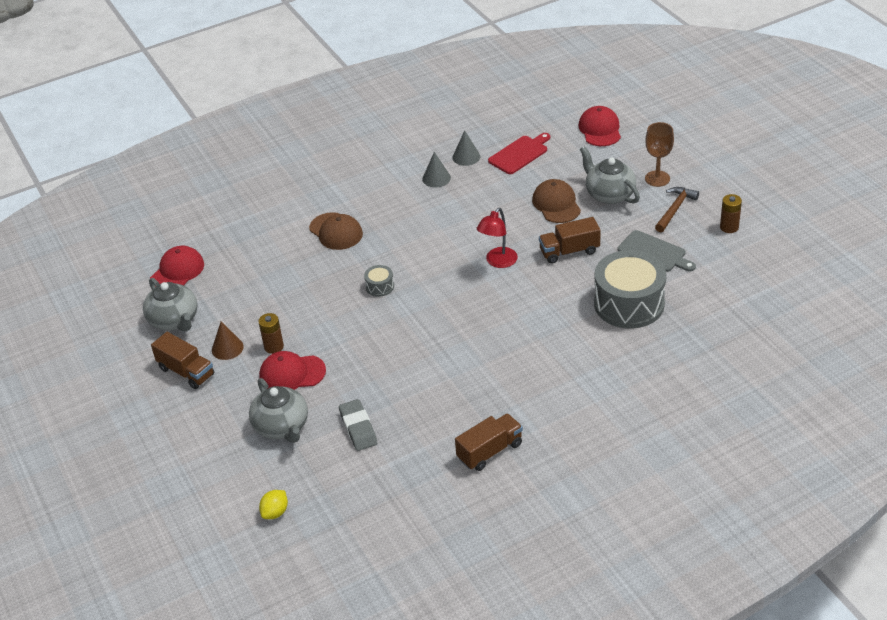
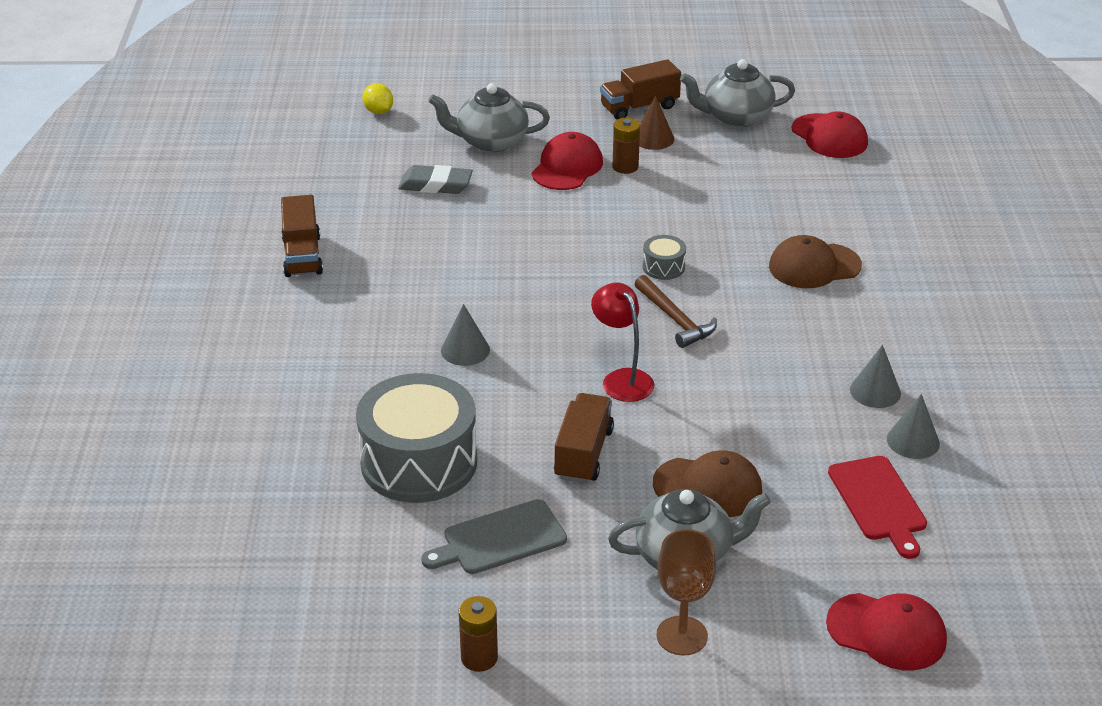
camera: 115 degrees right, 5 degrees down
brown hammer [655,187,699,232] -> brown hammer moved to [635,275,717,348]
none -> grey cone [441,304,490,366]

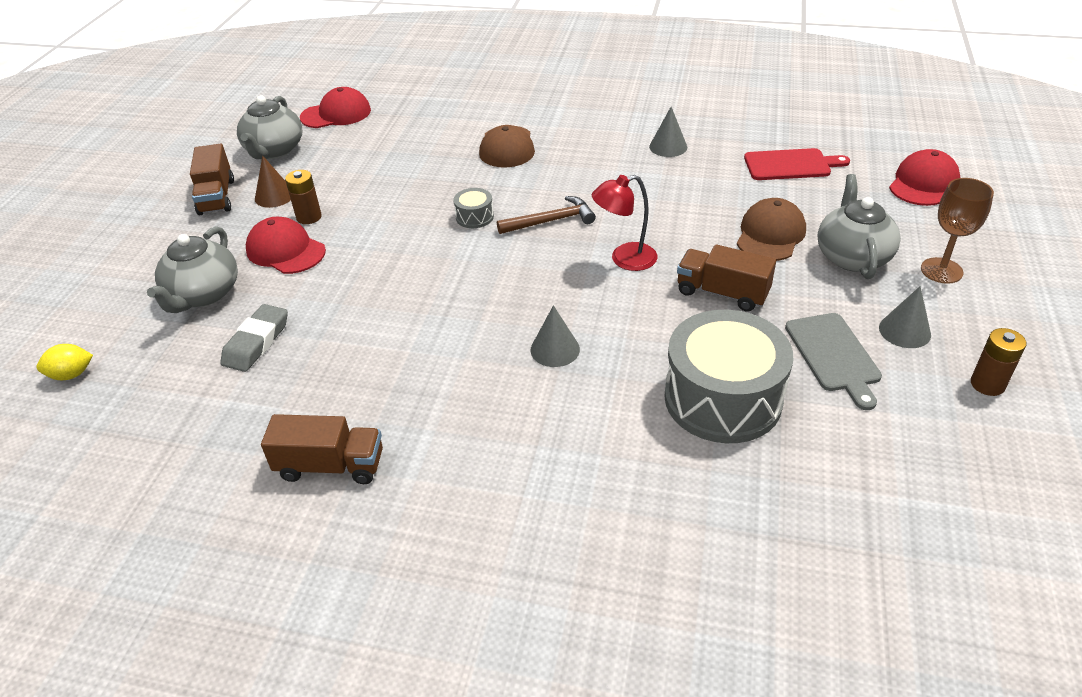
camera: 75 degrees left, 5 degrees up
grey cone [887,394,940,459] -> grey cone moved to [879,286,931,348]

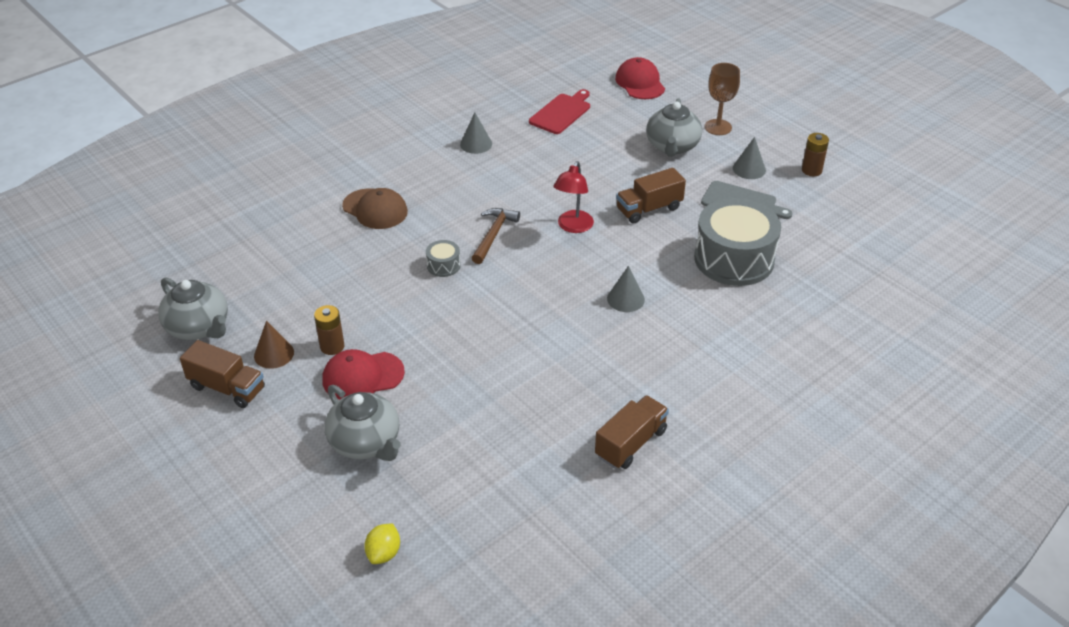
camera: 55 degrees left, 0 degrees up
grey eraser [220,304,288,372] -> none
red cap [300,87,371,128] -> none
brown cap [737,198,806,261] -> none
grey teapot [818,174,901,279] -> grey teapot turned 120 degrees counterclockwise [646,98,702,157]

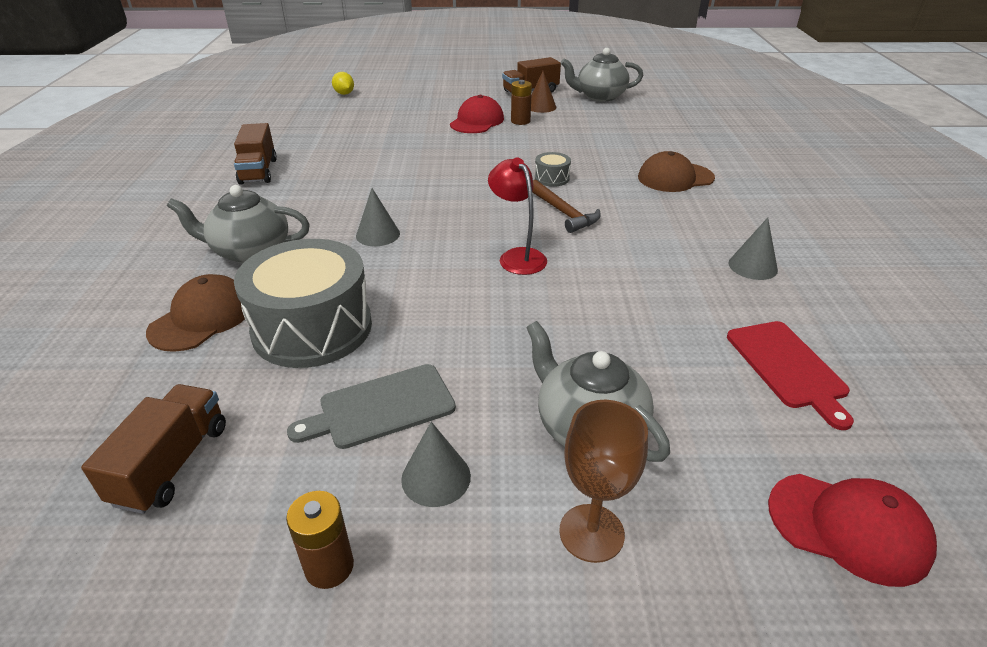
camera: 130 degrees right, 5 degrees down
grey teapot [325,385,401,461] -> grey teapot moved to [167,185,310,263]
brown truck [616,168,686,224] -> brown truck moved to [81,384,226,514]
none -> brown cap [146,274,245,352]

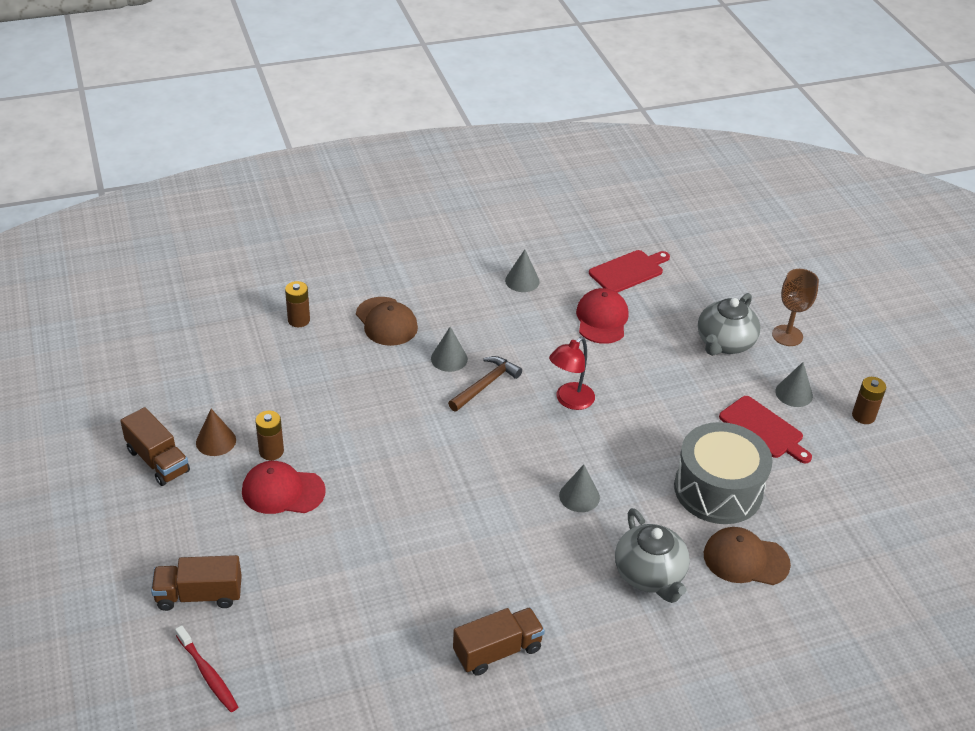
camera: 110 degrees left, 5 degrees up
brown truck [81,384,226,514] -> brown truck moved to [151,555,242,611]
grey cutting board [287,364,456,449] -> red cutting board [719,396,812,463]
yellow lemon [332,72,354,95] -> red toothbrush [175,625,238,712]
grey drum [535,152,571,187] -> none
grey teapot [561,48,643,102] -> none
red cap [768,474,937,587] -> red cap moved to [576,288,629,344]
none -> brown battery [285,281,310,327]
none -> grey cone [431,327,468,372]

